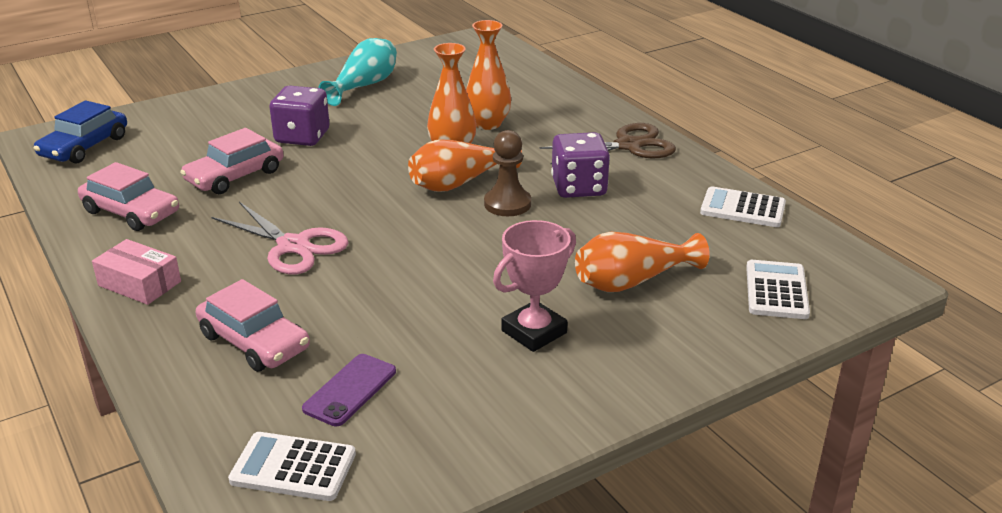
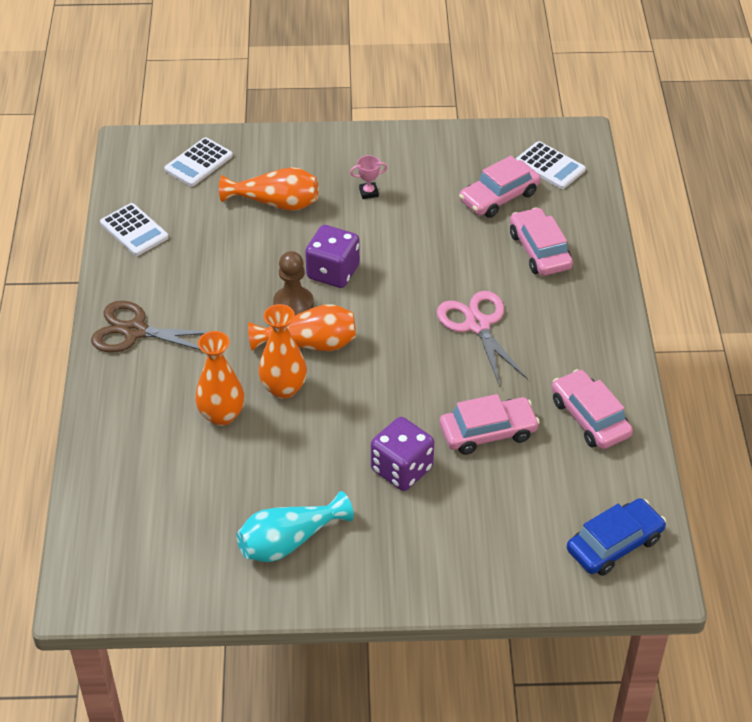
camera: 150 degrees left, 15 degrees up
pink box [92,239,181,305] -> none
purple phone [302,354,396,426] -> pink car [459,156,540,218]
pink trophy [493,220,576,352] -> pink trophy [350,155,387,199], size x0.53
purple dice [551,132,610,198] -> purple dice moved to [305,225,360,288]

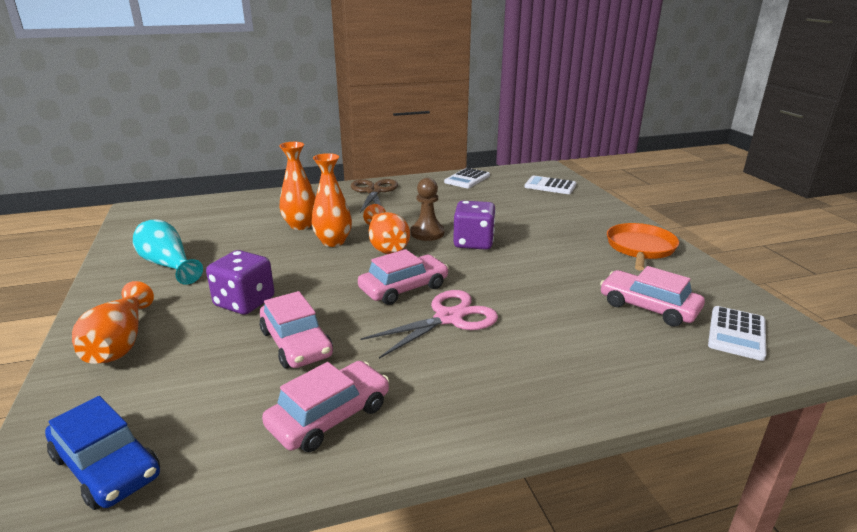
camera: 75 degrees right, 20 degrees down
orange vase [219,167,319,211] -> orange vase moved to [72,281,154,364]
pink trophy [350,155,387,199] -> none
pink car [510,207,573,276] -> pink car moved to [358,249,449,305]
none -> orange pan [607,223,679,270]

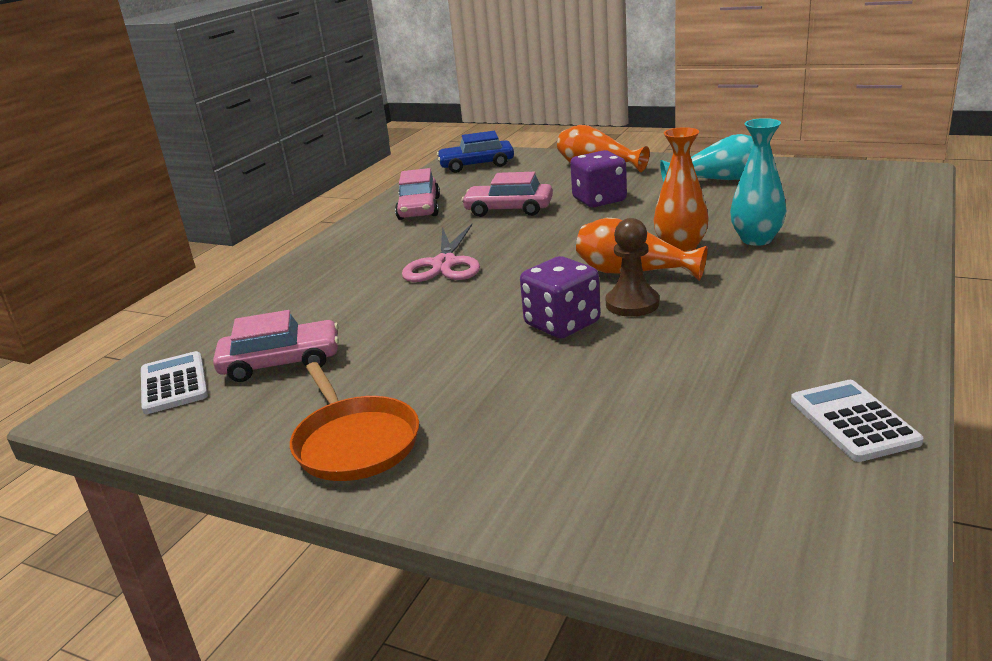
camera: 135 degrees right, 0 degrees up
orange vase [279,142,316,230] -> turquoise vase [730,118,787,246]
brown scissors [351,179,398,213] -> none
pink car [358,249,449,305] -> none
white calculator [525,176,576,194] -> none

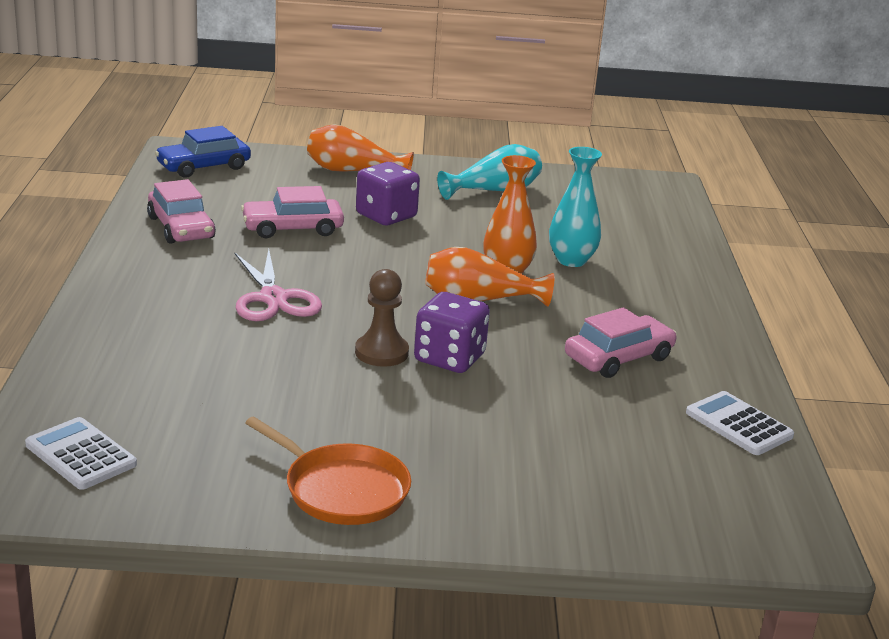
camera: 30 degrees left, 0 degrees up
pink car [213,310,339,382] -> pink car moved to [565,307,677,378]
brown pawn [606,218,659,317] -> brown pawn moved to [355,269,409,367]

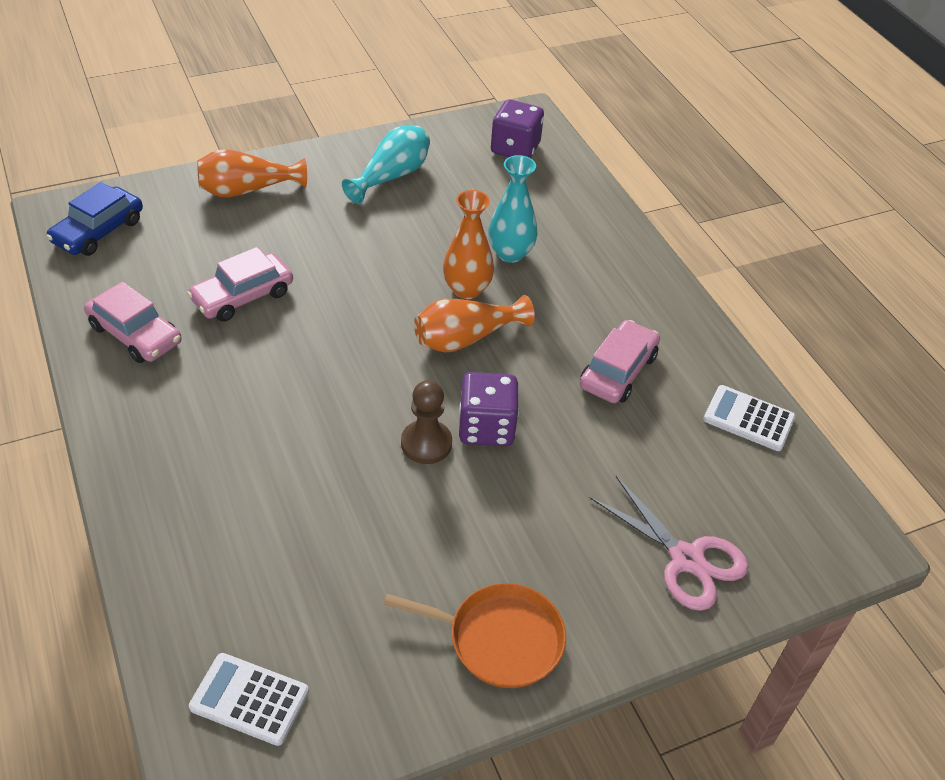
camera: 25 degrees left, 20 degrees up
pink scissors [235,249,322,321] -> pink scissors moved to [590,476,749,611]
purple dice [356,162,420,225] -> purple dice moved to [491,99,544,158]

